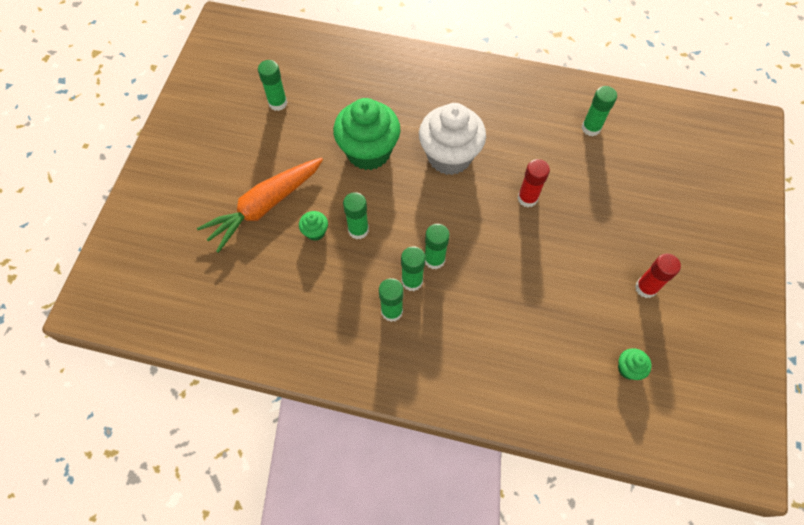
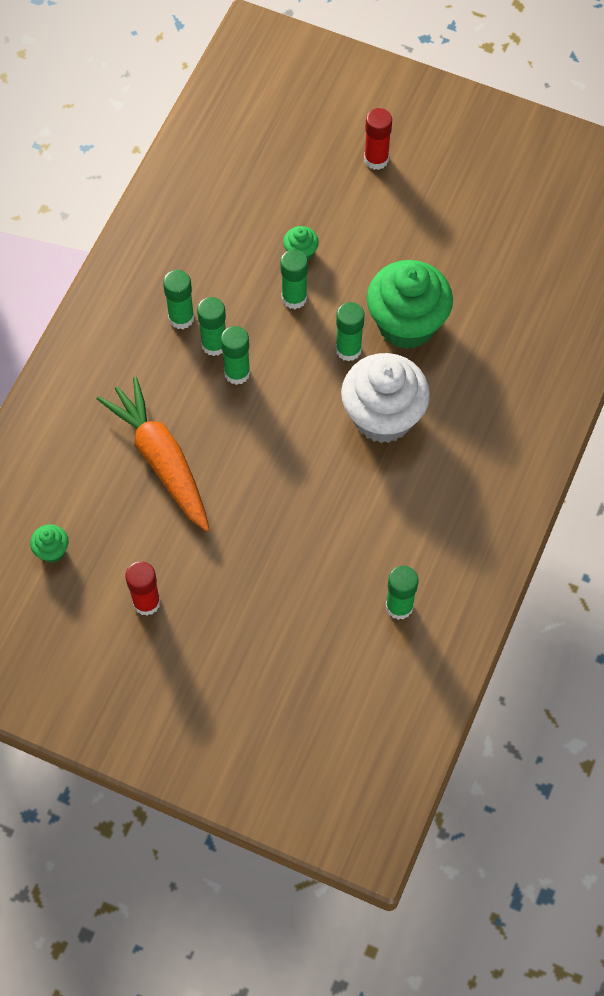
camera: 100 degrees right, 0 degrees up
orange carrot [197,158,323,253] -> orange carrot moved to [97,376,210,532]
green glue stick [258,60,287,111] -> green glue stick moved to [336,302,364,361]
red glue stick [517,159,550,207] -> red glue stick moved to [364,108,392,170]

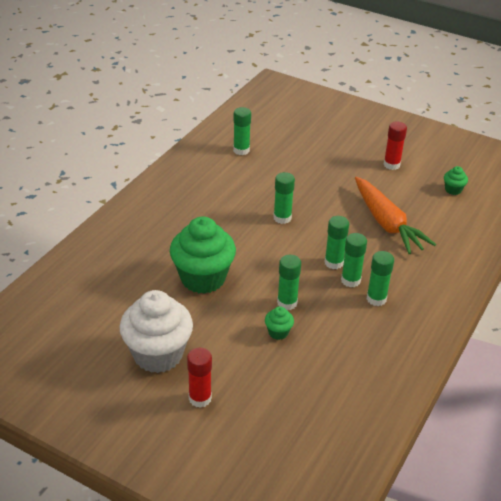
camera: 175 degrees left, 25 degrees down
green glue stick [336,302,364,361] -> green glue stick moved to [273,172,295,224]
white cupcake [341,353,430,443] -> white cupcake moved to [119,290,193,373]

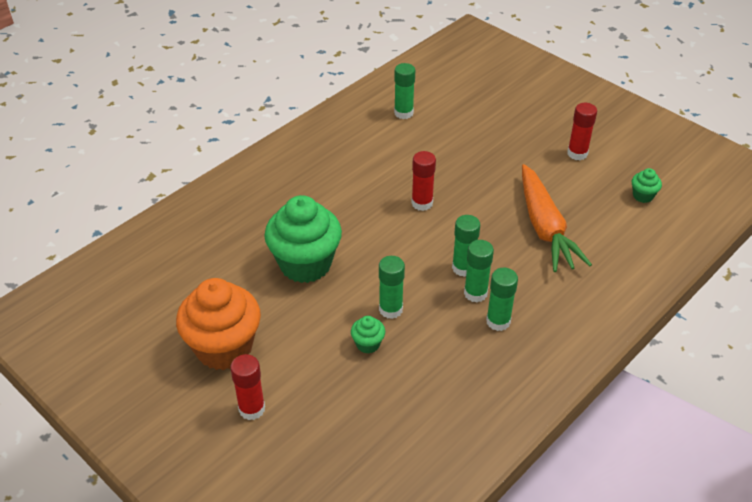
camera: 15 degrees right, 5 degrees up
white cupcake [119,290,193,373] -> orange cupcake [176,278,261,370]
green glue stick [273,172,295,224] -> red glue stick [411,151,436,211]

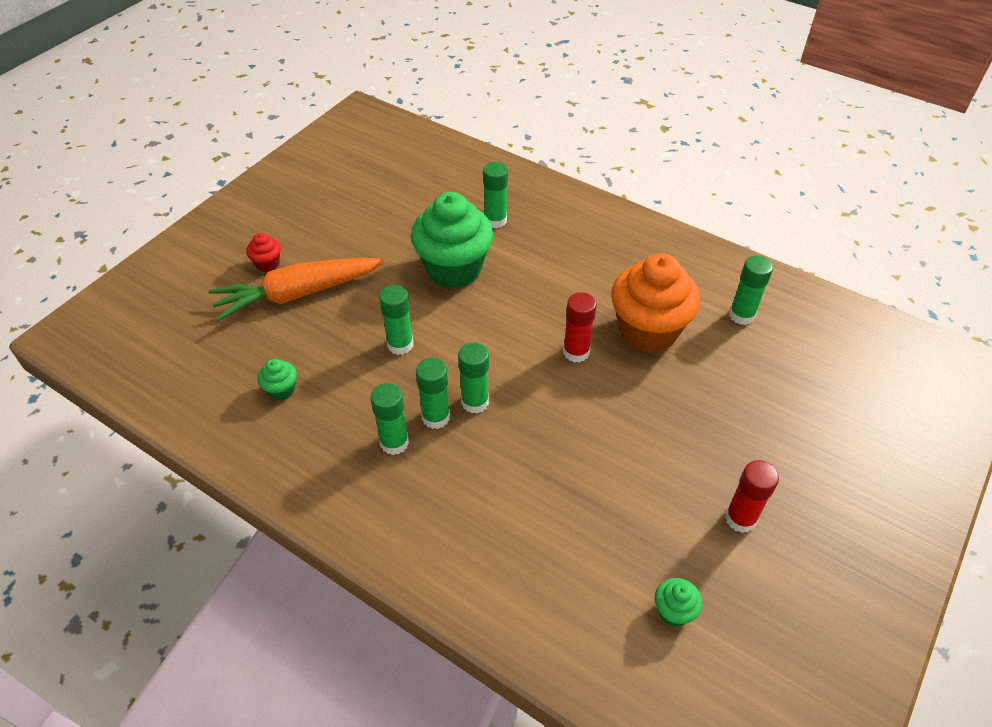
camera: 80 degrees right, 5 degrees up
orange cupcake [176,278,261,370] -> orange cupcake moved to [611,253,700,353]
red glue stick [231,354,265,420] -> red cupcake [246,233,281,272]
green cupcake [351,316,385,354] -> green cupcake moved to [258,359,297,401]
orange carrot [522,164,592,272] -> orange carrot moved to [209,258,384,321]
none -> green glue stick [483,162,508,228]

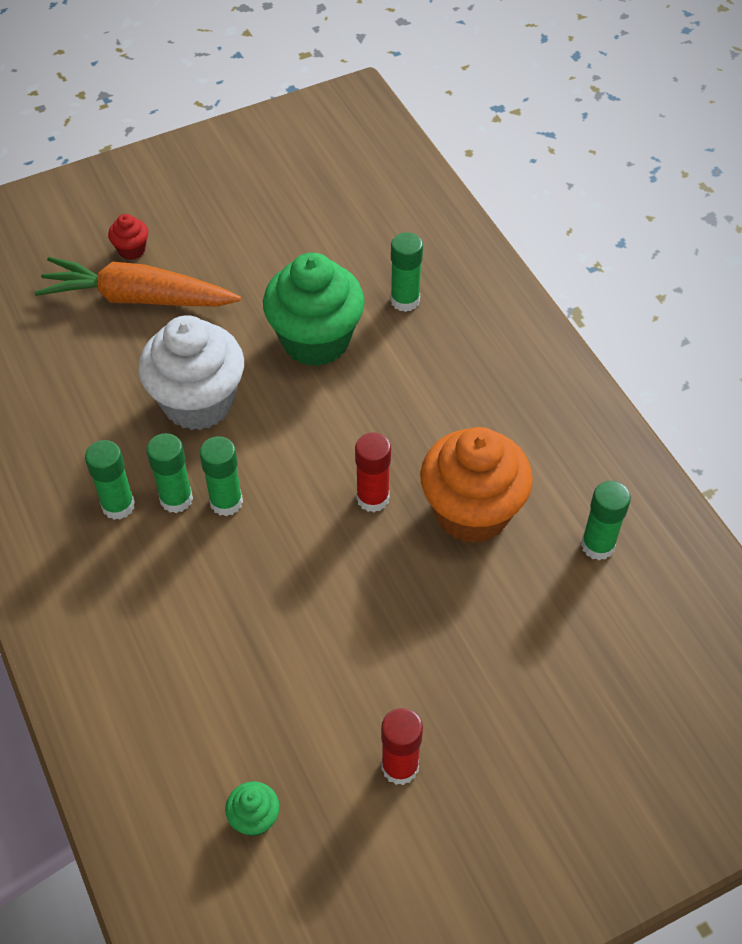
camera: 30 degrees right, 5 degrees up
green cupcake [258,359,297,401] -> none
green glue stick [379,285,413,355] -> white cupcake [138,315,244,430]

